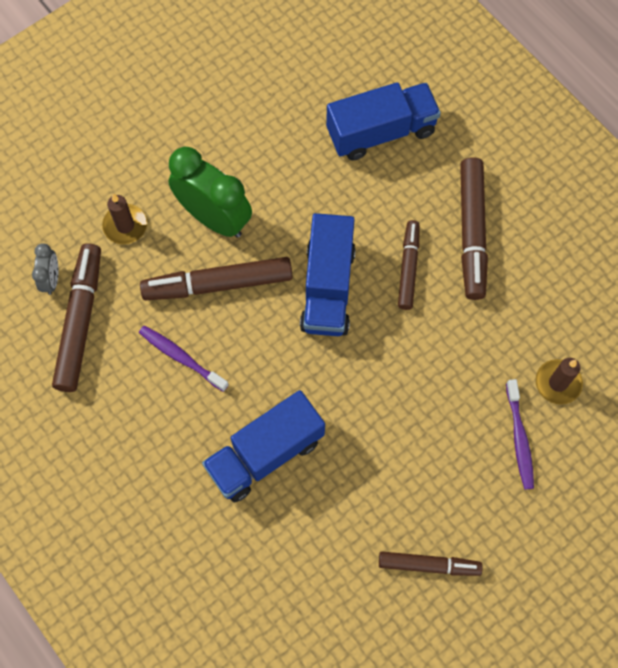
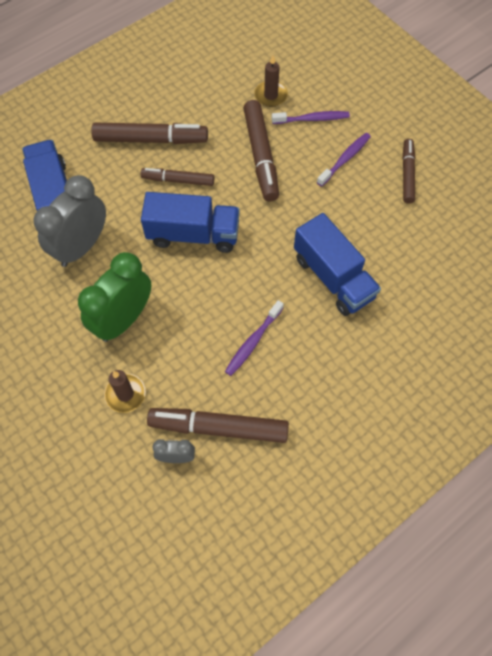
camera: 90 degrees left, 5 degrees down
brown marker [140,257,293,300] -> brown marker moved to [243,100,279,201]
none -> grey clock [34,175,106,267]
none -> purple toothbrush [317,133,371,187]

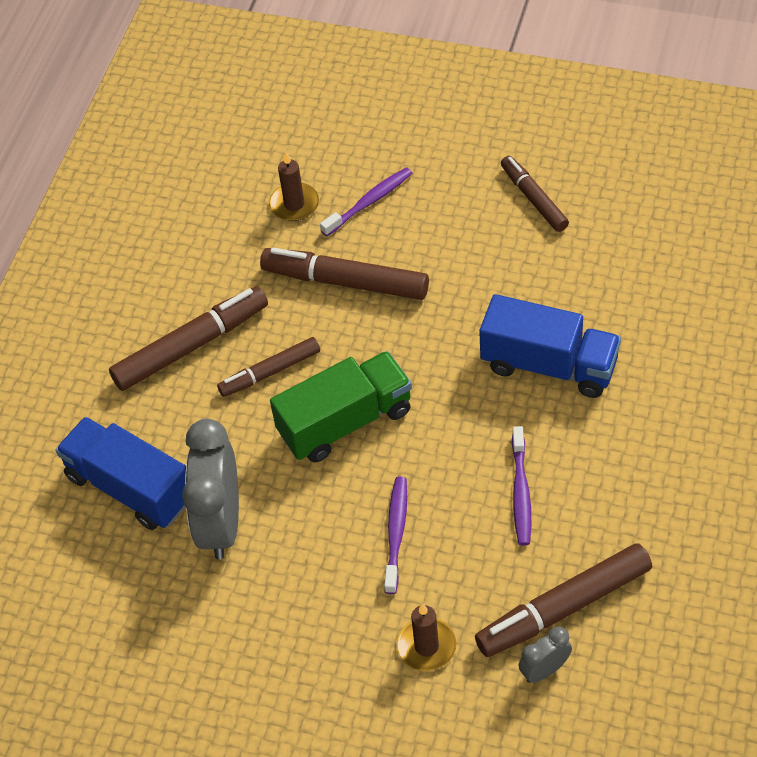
camera: 30 degrees left, 10 degrees down
green clock [78,252,151,342] -> none
blue truck [141,192,240,253] -> green truck [270,351,412,463]
brown marker [243,100,279,201] -> brown marker turned 150 degrees clockwise [260,248,429,300]
purple toothbrush [317,133,371,187] -> purple toothbrush moved to [384,477,407,594]

